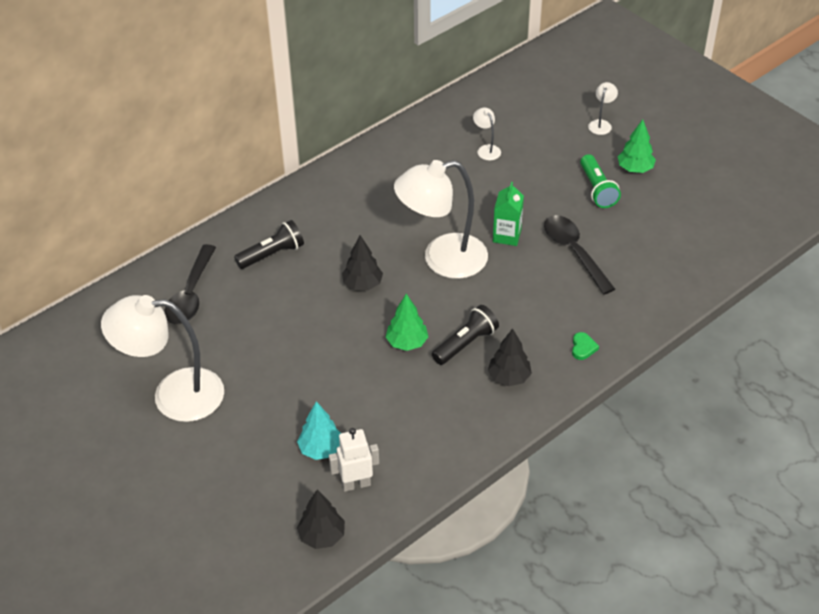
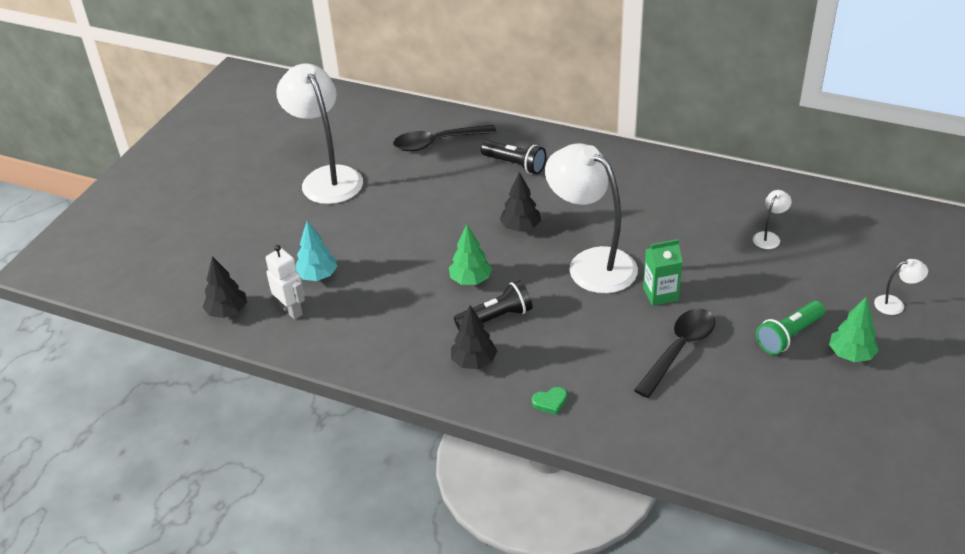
camera: 65 degrees right, 5 degrees down
black flashlight [432,305,499,365] -> black flashlight turned 45 degrees counterclockwise [454,280,533,331]

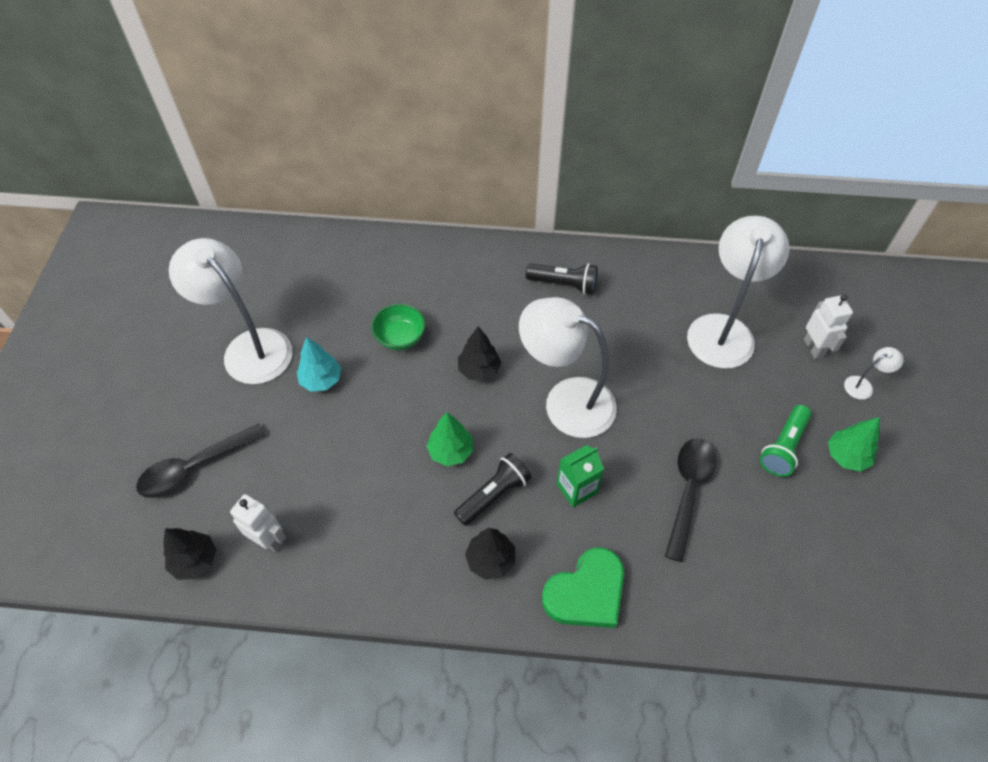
camera: 20 degrees left, 15 degrees up
turquoise tree [296,221,337,281] -> turquoise tree moved to [297,337,341,392]
black spoon [393,125,497,151] -> black spoon moved to [136,424,266,498]
black flashlight [481,140,546,174] -> black flashlight moved to [526,263,598,295]
green heart [532,387,567,415] -> green heart [542,547,624,628], size x2.35
green carton [643,239,683,306] -> green carton moved to [557,445,604,507]
white lamp [753,190,792,249] -> white lamp [687,216,790,369], size x2.48
none -> green bowl [371,304,426,350]
none -> white robot [804,294,853,359]

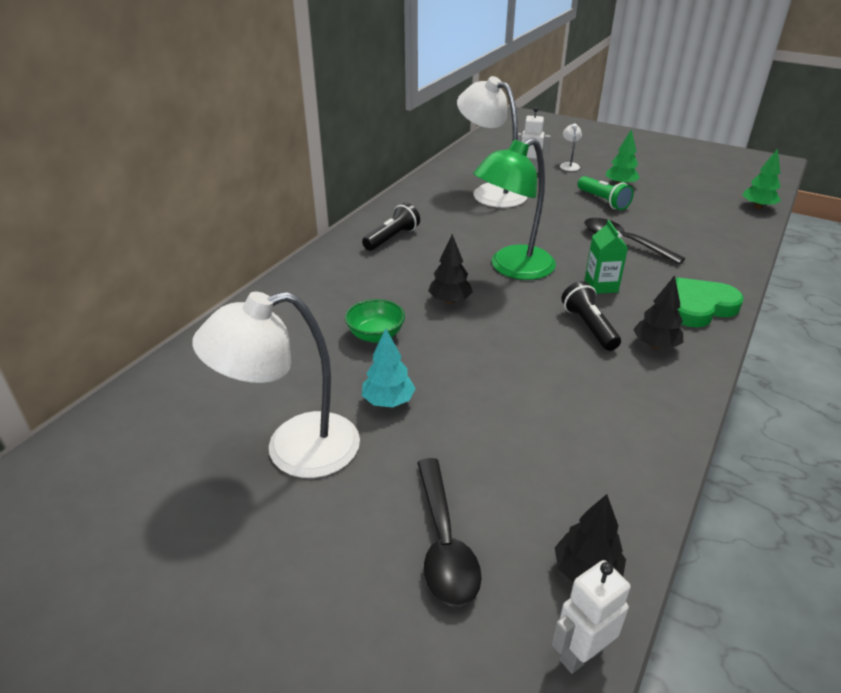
camera: 65 degrees left, 20 degrees down
white robot [230,494,286,552] -> white robot moved to [552,560,631,674]
green tree [426,412,473,466] -> green tree moved to [742,149,781,209]
white lamp [519,297,617,438] -> green lamp [473,138,556,280]
green heart [542,547,624,628] -> green heart turned 105 degrees counterclockwise [676,278,744,327]

